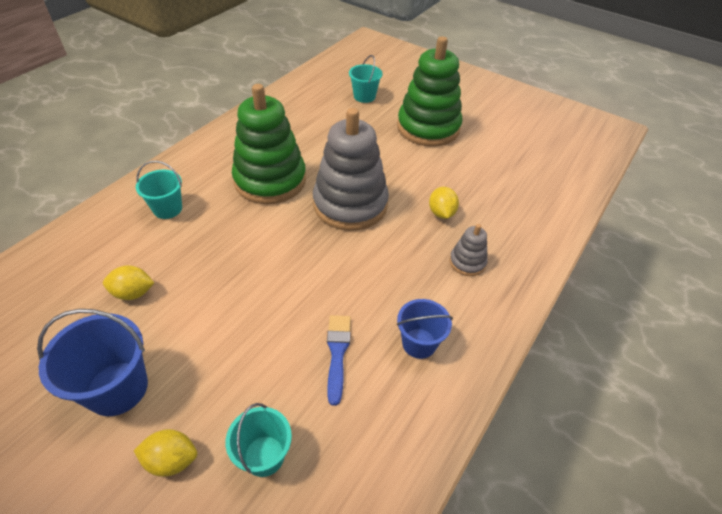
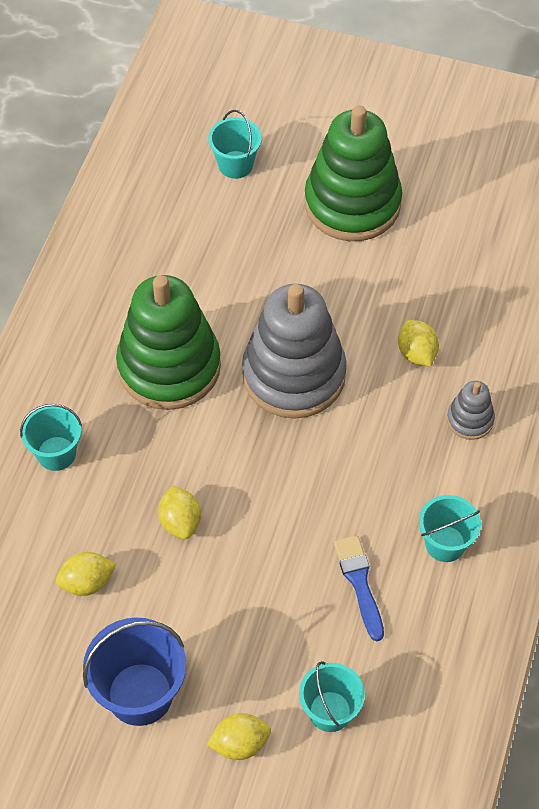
camera: 15 degrees left, 10 degrees up
blue bucket [397,299,453,359] -> turquoise bucket [419,495,481,562]
none -> yellow lemon [158,486,201,539]

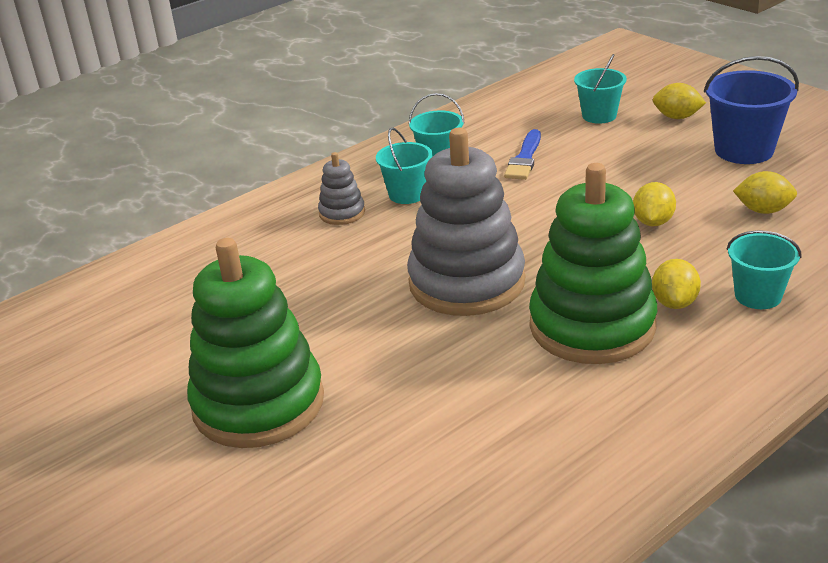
camera: 145 degrees left, 25 degrees down
turquoise bucket [208,110,262,179] -> turquoise bucket moved to [376,128,433,204]
yellow lemon [398,320,439,367] -> yellow lemon moved to [652,259,701,309]

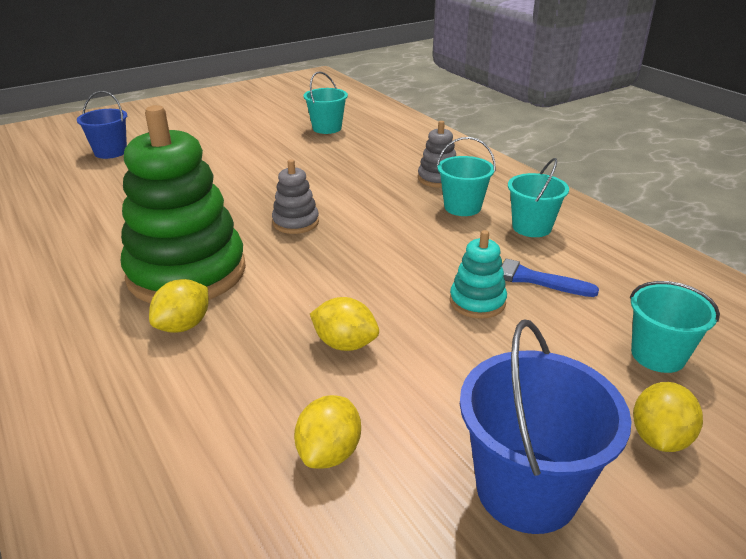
camera: 95 degrees right, 0 degrees up
green stacking toy [187,238,324,448] -> none
grey stacking toy [407,128,525,316] -> grey stacking toy [272,159,319,234], size x0.45
yellow lemon [652,259,701,309] -> yellow lemon turned 75 degrees counterclockwise [149,279,209,333]
turquoise bucket [727,230,802,309] -> turquoise bucket moved to [303,71,348,134]
none -> blue bucket [77,91,127,159]
none -> turquoise stacking toy [450,230,507,319]

